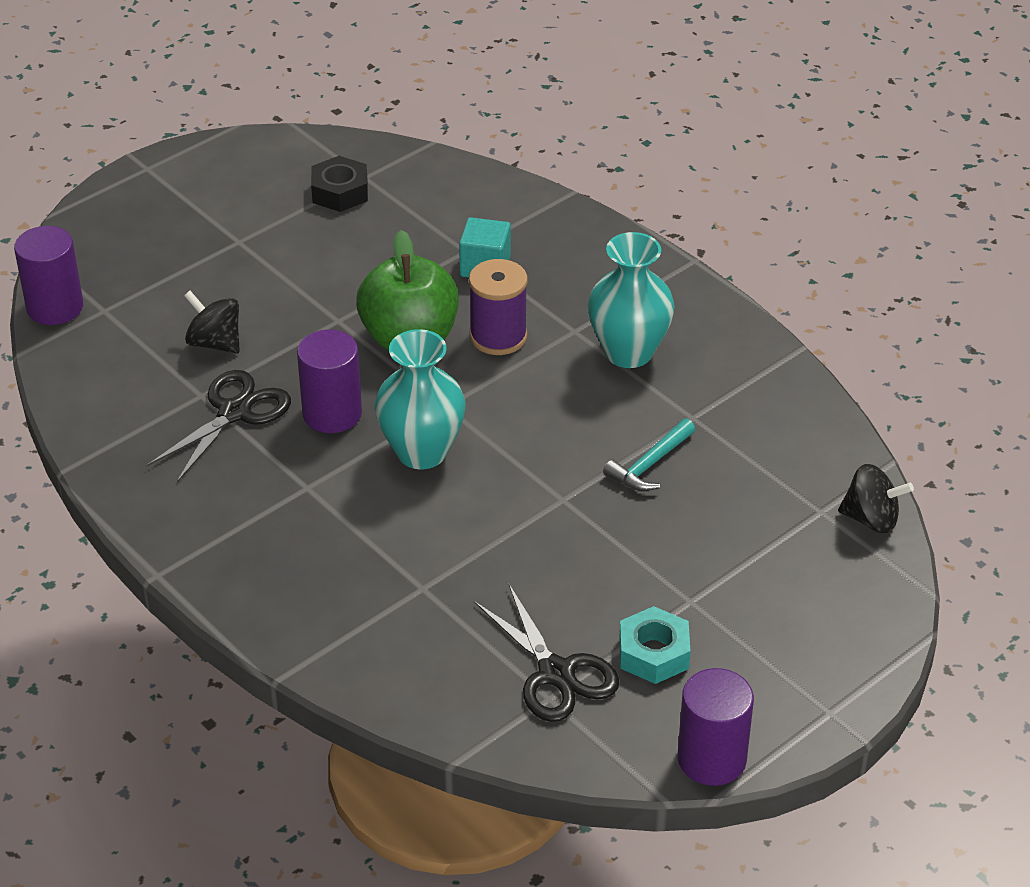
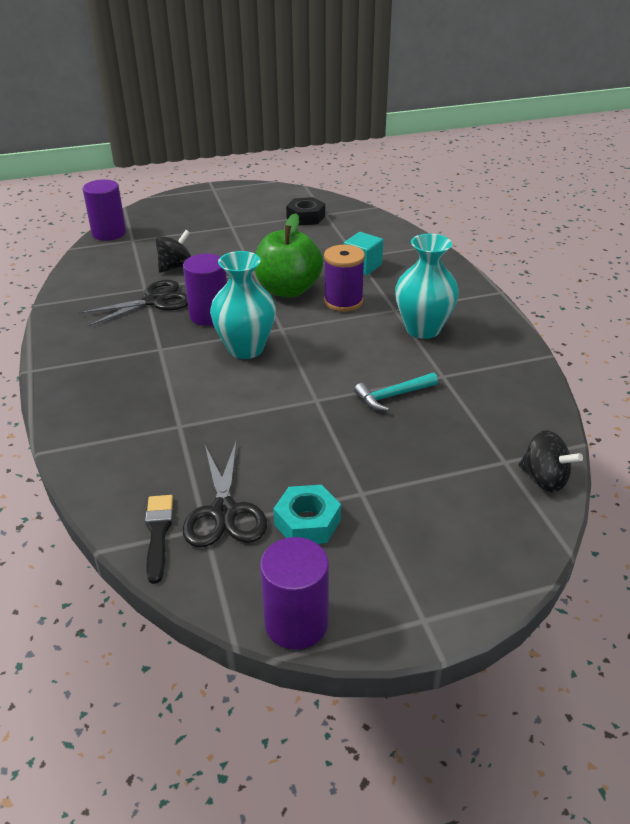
camera: 25 degrees right, 5 degrees down
black spinning top [184,291,240,354] -> black spinning top turned 75 degrees clockwise [156,230,191,272]
none -> black brush [145,495,173,584]

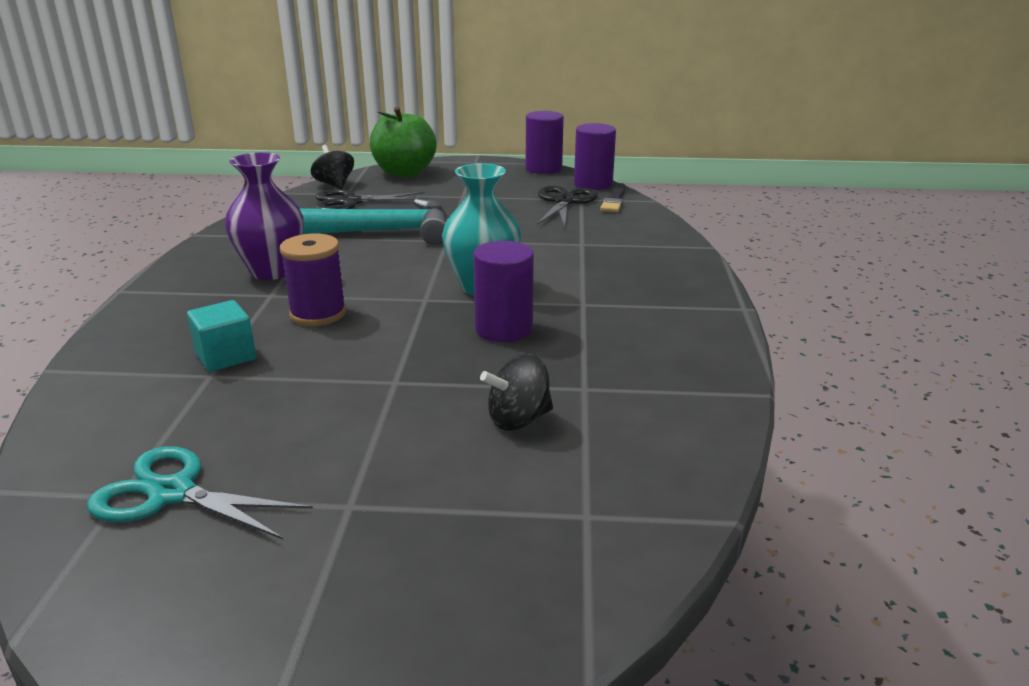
camera: 160 degrees left, 10 degrees down
black scissors [79,280,188,326] -> black scissors moved to [315,189,428,209]
purple cylinder [83,179,126,241] -> purple cylinder moved to [574,123,616,190]
green apple [255,213,323,298] -> green apple moved to [370,107,436,177]
turquoise nut [273,485,341,544] -> none
black nut [286,197,325,226] -> turquoise scissors [87,446,313,539]
turquoise hammer [354,373,438,411] -> turquoise hammer [299,199,447,245], size x2.13
turquoise vase [395,234,459,339] -> purple vase [225,152,304,280]

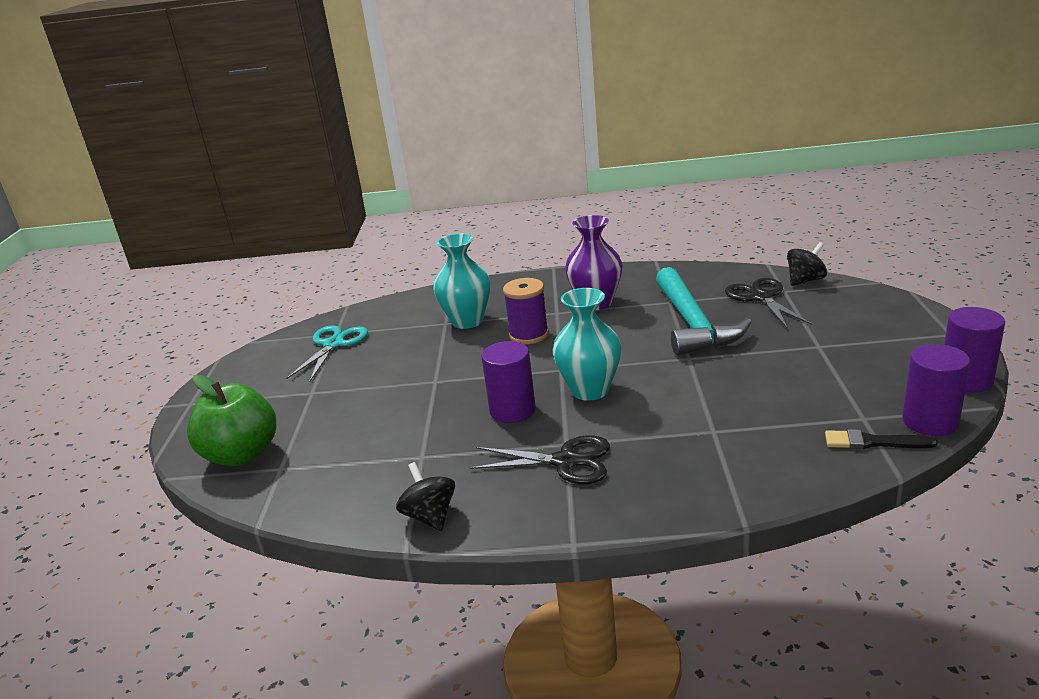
camera: 90 degrees right, 0 degrees up
turquoise cube [187,300,256,372] -> turquoise vase [433,233,490,329]
green apple [370,107,436,177] -> green apple moved to [187,375,276,466]
black spinning top [480,354,553,431] -> black spinning top moved to [396,462,455,531]
black scissors [537,186,598,228] -> black scissors moved to [470,435,610,484]

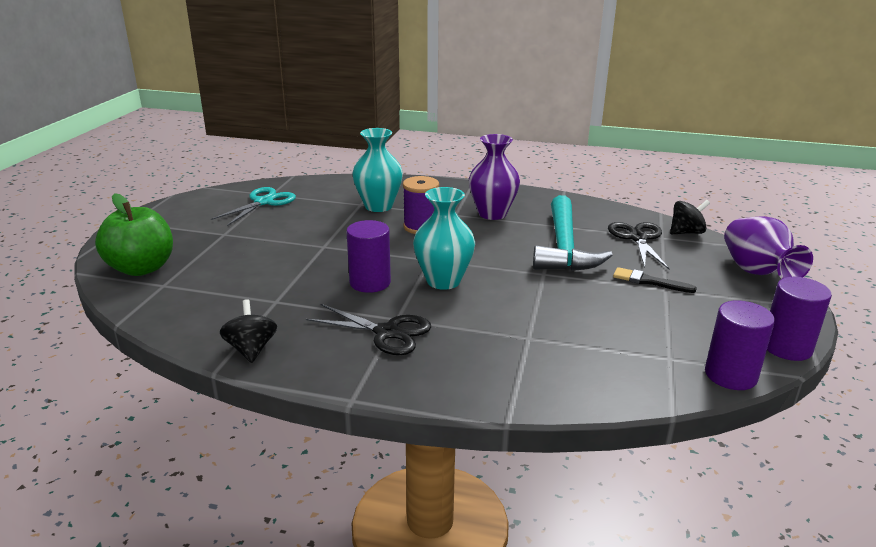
camera: 10 degrees right, 0 degrees up
black brush [825,429,938,449] -> black brush moved to [613,267,697,293]
none -> purple vase [724,216,813,279]

